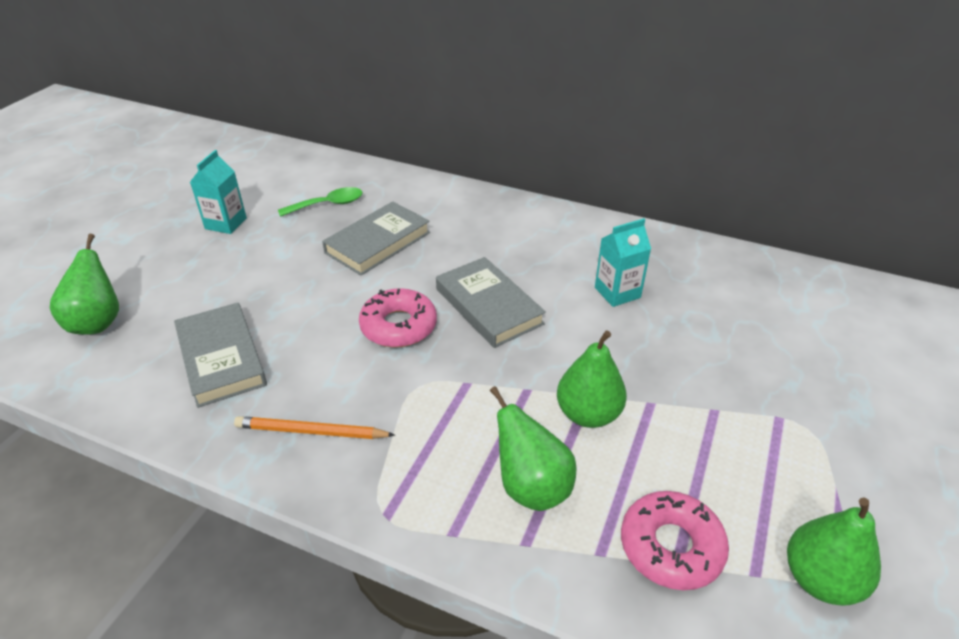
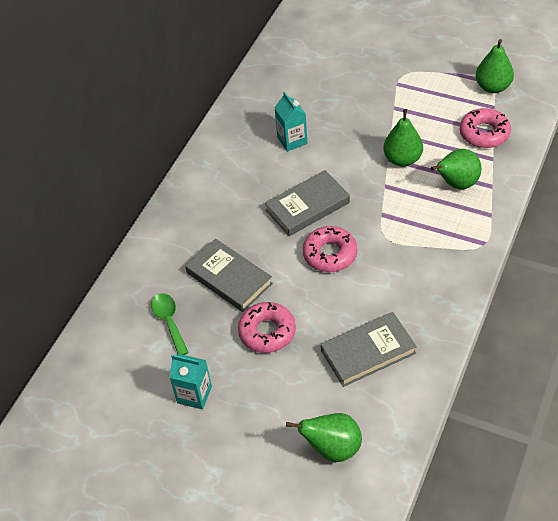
camera: 85 degrees left, 10 degrees up
orange pencil [234,416,395,439] -> none
none -> pink donut [238,302,296,353]

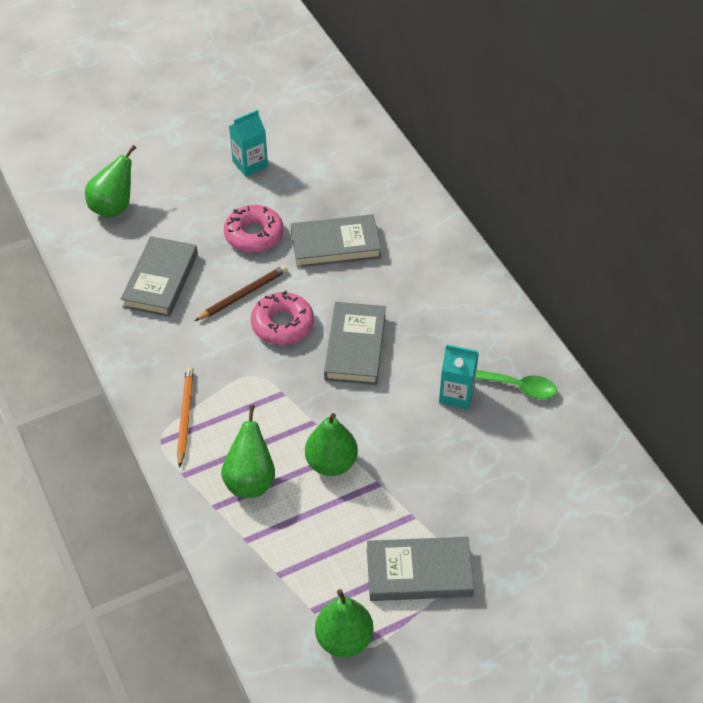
camera: 125 degrees right, 0 degrees up
green spoon [151,293,189,355] -> green spoon moved to [476,370,557,399]
pink donut [460,108,511,148] -> none
none -> orange pencil [177,367,194,468]
none -> brown pencil [194,265,288,321]
none -> grey book [367,537,474,601]

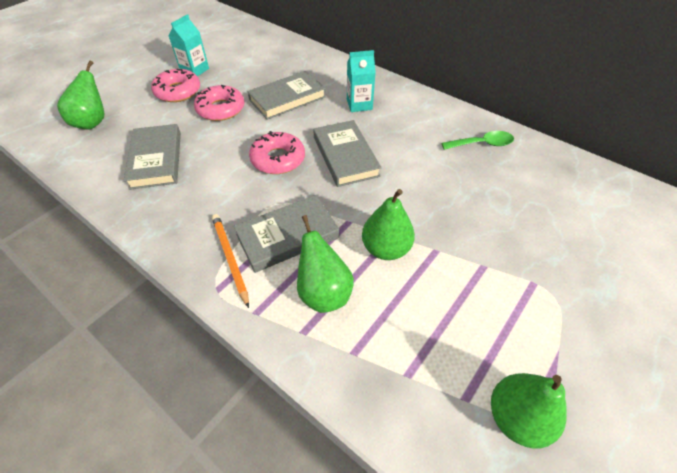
camera: 25 degrees left, 0 degrees up
brown pencil [194,265,288,321] -> none
grey book [367,537,474,601] -> grey book moved to [234,195,339,273]
turquoise carton [439,344,479,409] -> turquoise carton moved to [347,50,376,112]
none -> pink donut [151,69,200,102]

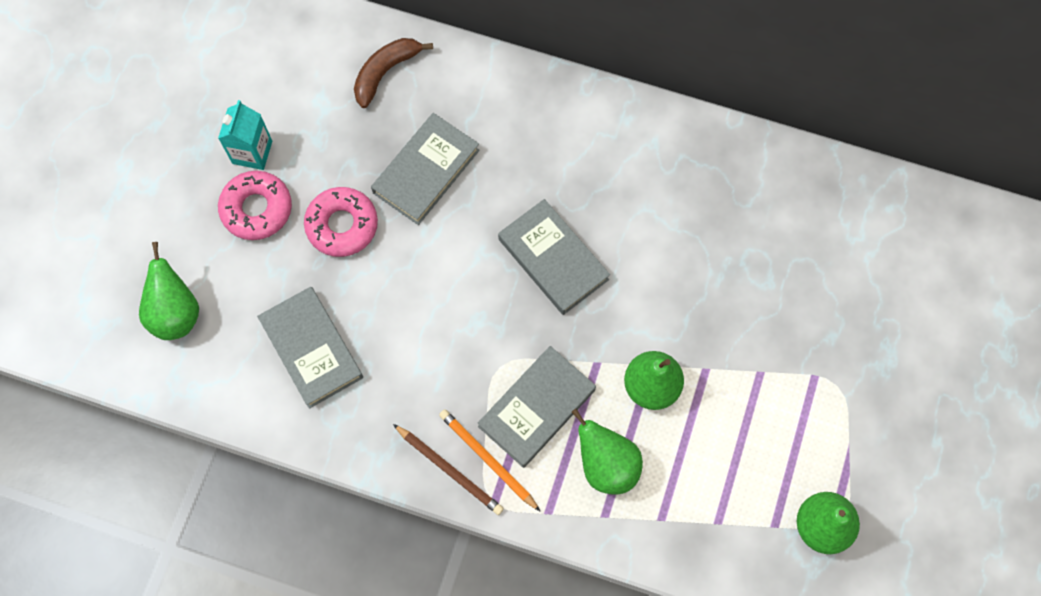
camera: 20 degrees left, 20 degrees up
pink donut [249,131,305,174] -> none
turquoise carton [347,50,376,112] -> none
green spoon [442,131,514,150] -> none
none -> brown banana [354,38,433,108]
none -> brown pencil [393,424,504,515]

